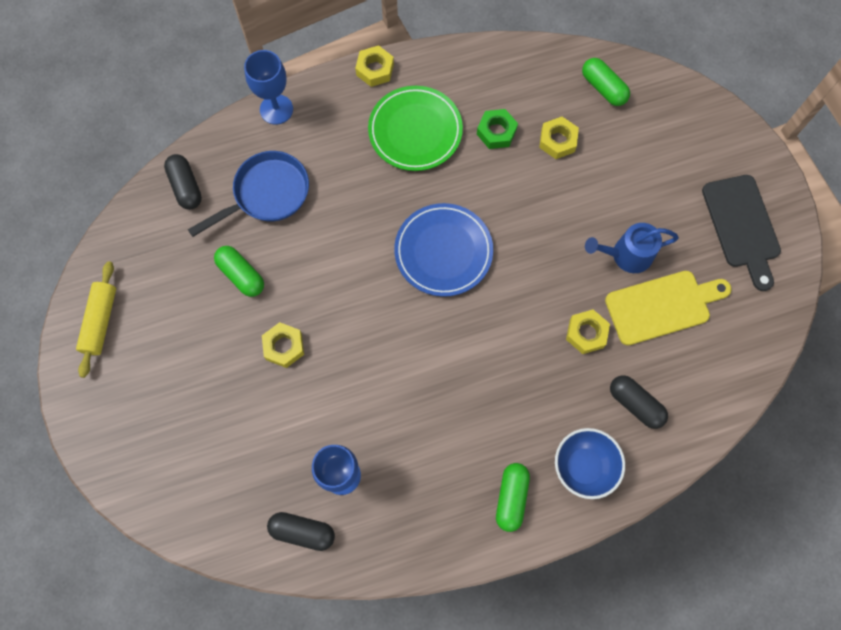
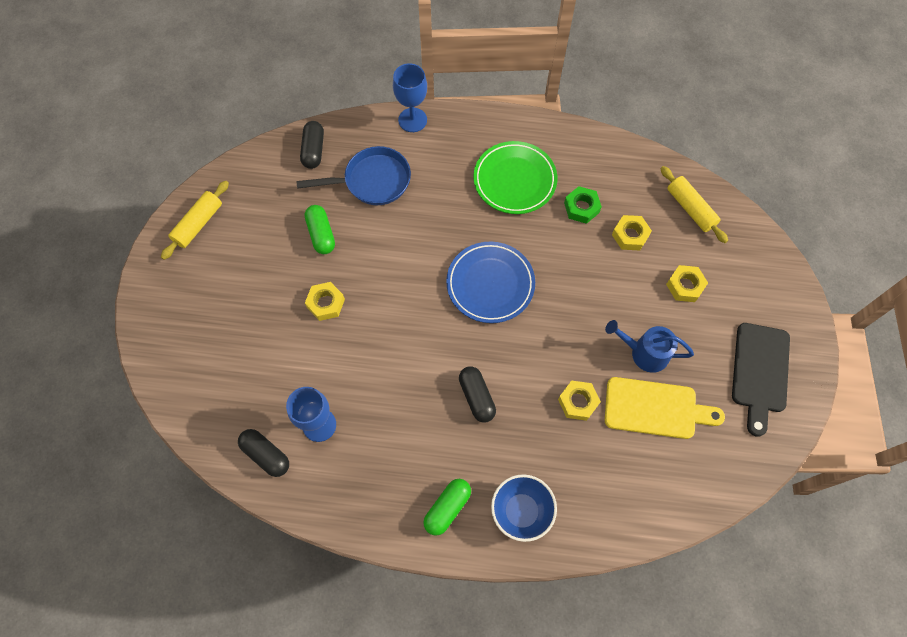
camera: 25 degrees right, 5 degrees down
yellow nut [355,45,394,87] -> yellow nut moved to [666,265,708,302]
green capsule [582,58,630,106] -> yellow rolling pin [660,166,728,243]
black capsule [610,375,668,429] -> black capsule moved to [459,366,496,422]

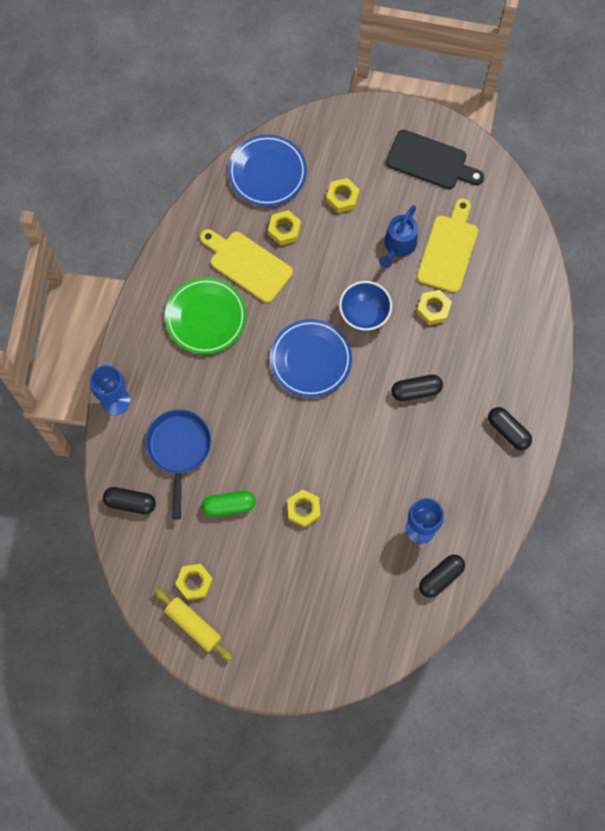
camera: 80 degrees left, 5 degrees up
green capsule [423,479,471,536] -> black capsule [488,407,532,450]
blue bowl [491,474,557,542] -> blue bowl moved to [339,281,392,331]
green nut [564,186,602,224] -> yellow cutting board [200,229,293,303]
yellow rolling pin [660,166,728,243] -> blue plate [228,134,307,206]
none -> yellow nut [175,564,213,600]

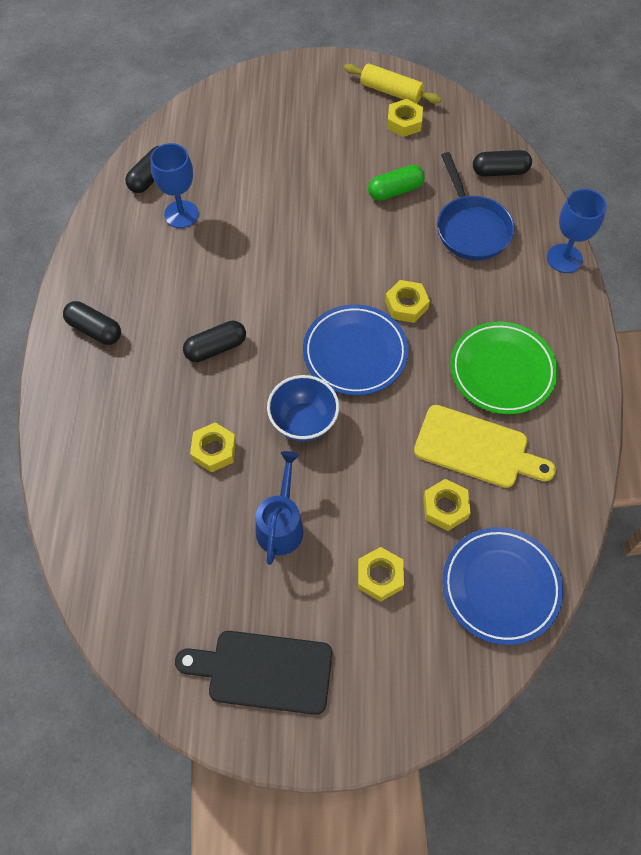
camera: 165 degrees right, 10 degrees down
yellow nut [287,489,320,528] -> yellow nut moved to [385,280,430,323]
yellow cutting board [417,198,478,292] -> none

